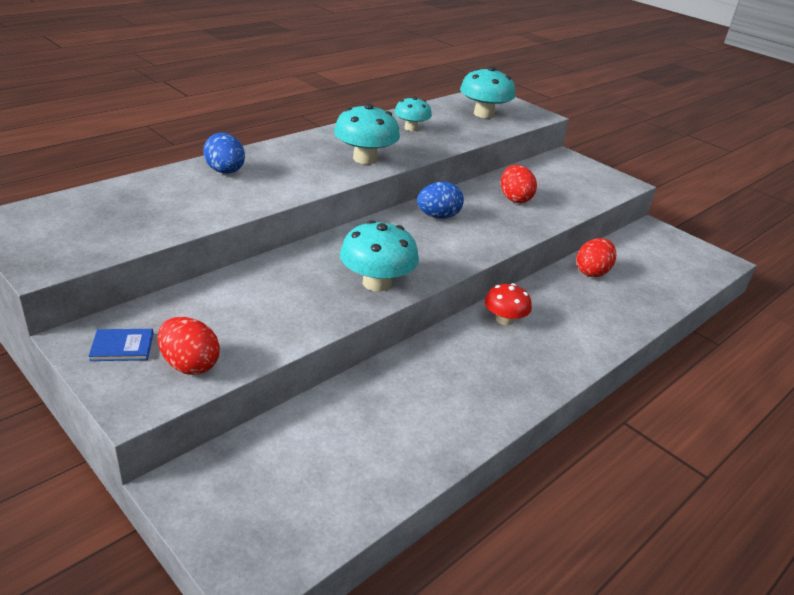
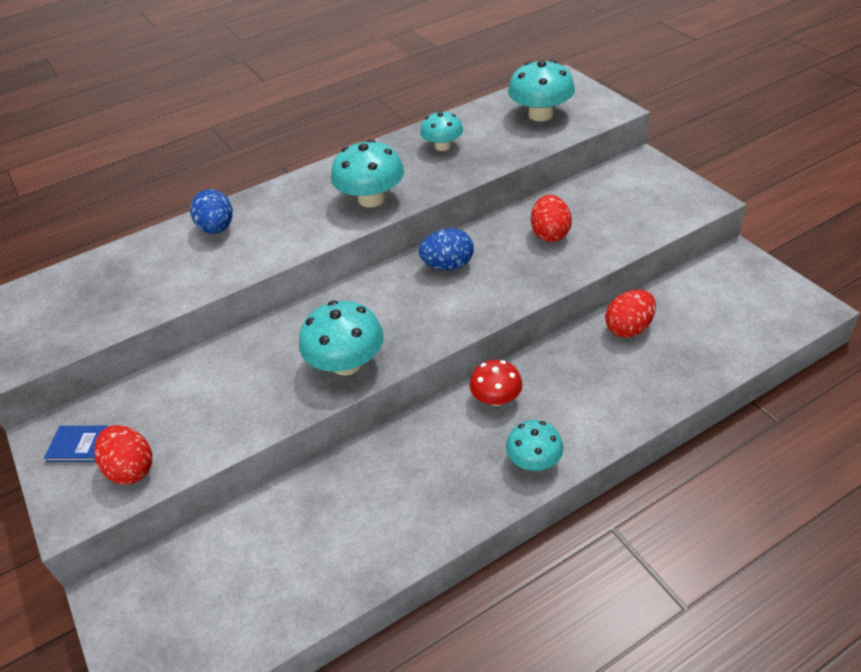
camera: 20 degrees right, 10 degrees up
none -> turquoise mushroom [506,420,563,471]

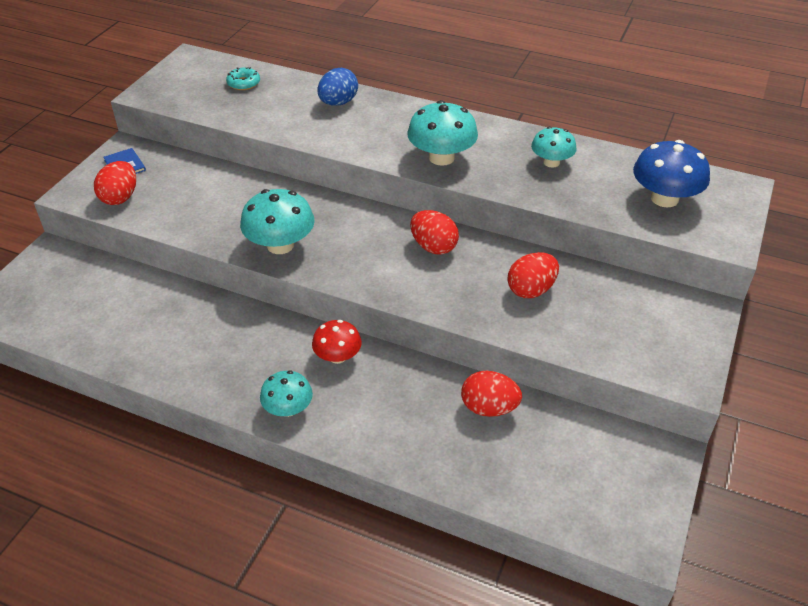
camera: 50 degrees right, 0 degrees up
blue egg [419,228,474,270] -> red egg [410,210,459,255]
turquoise mushroom [508,60,575,121] -> blue mushroom [633,140,710,207]
none -> turquoise donut [226,67,260,90]

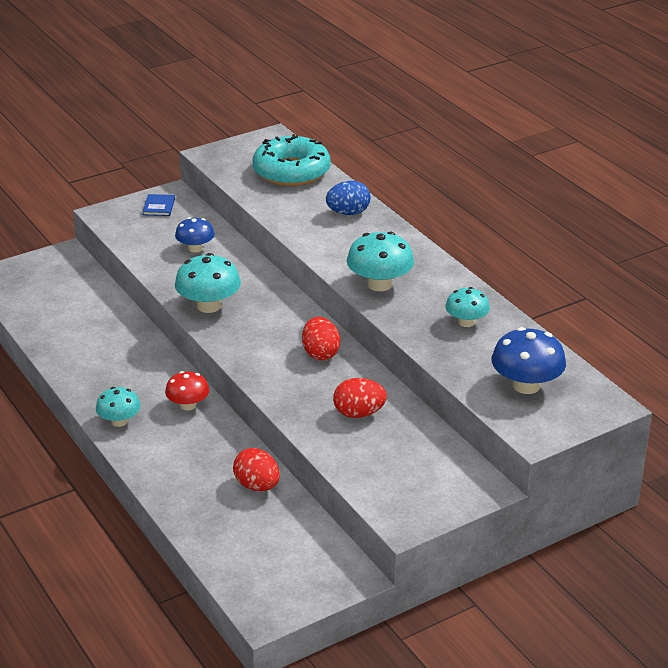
camera: 35 degrees right, 10 degrees down
red egg [94,161,136,205] -> none
turquoise donut [226,67,260,90] -> turquoise donut [253,134,330,186], size x2.43
none -> blue mushroom [175,217,215,252]

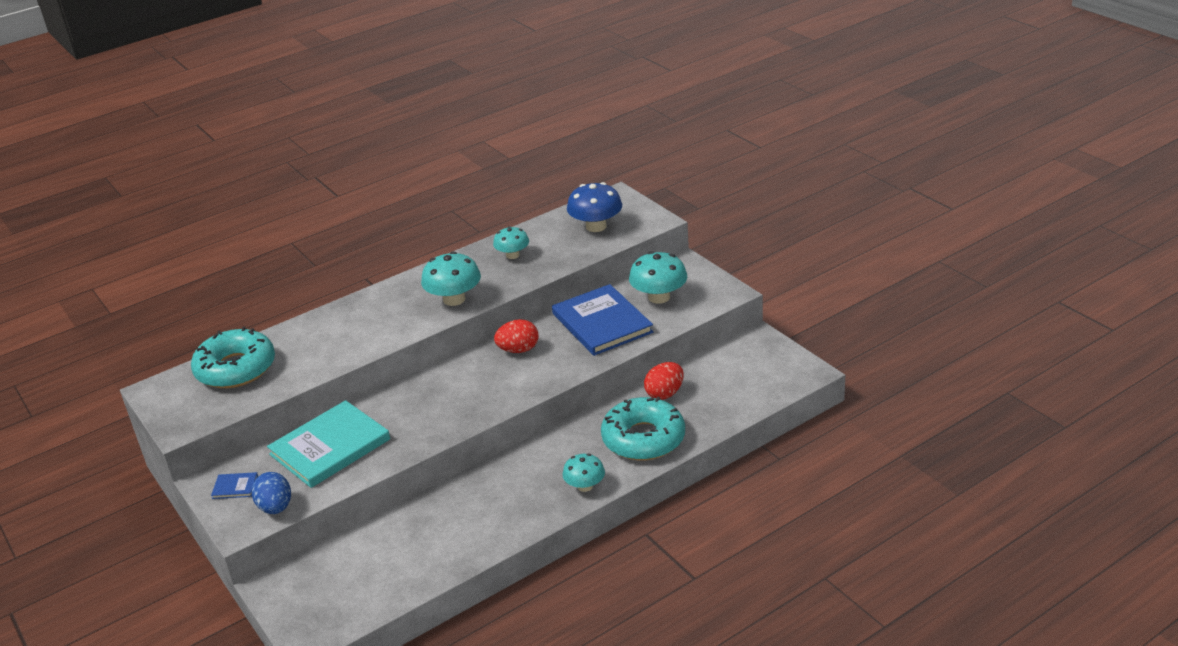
camera: 90 degrees left, 0 degrees up
red mushroom [165,371,209,410] -> none
blue mushroom [175,217,215,252] -> turquoise book [267,400,390,488]
turquoise mushroom [175,253,241,313] -> turquoise mushroom moved to [629,251,687,304]
blue egg [326,181,371,215] -> blue egg moved to [251,472,291,514]
red egg [333,378,387,418] -> blue book [552,284,653,356]
none -> turquoise donut [601,397,685,460]

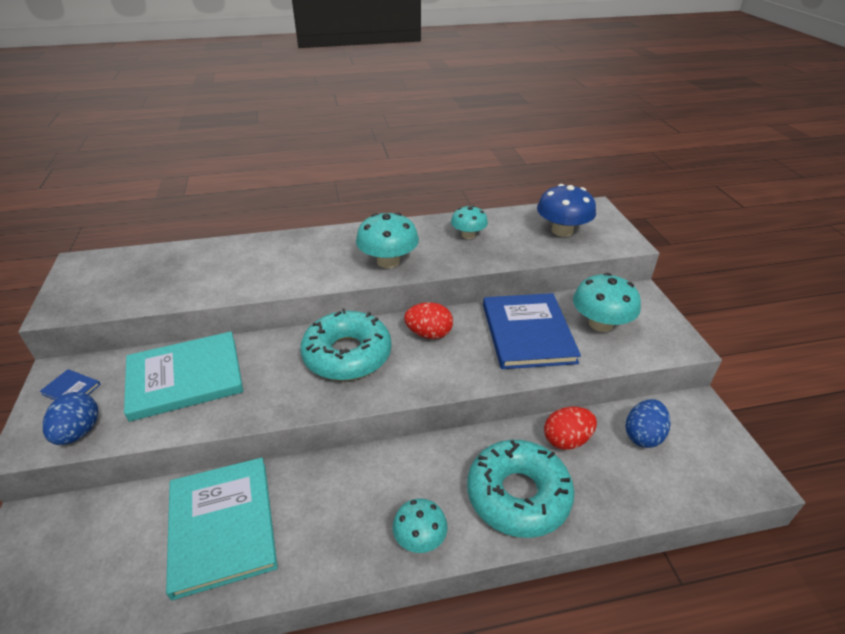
camera: 20 degrees right, 5 degrees up
turquoise donut [191,326,275,388] -> turquoise donut moved to [300,308,392,381]
none -> turquoise book [166,458,278,600]
none -> blue egg [625,399,671,448]

